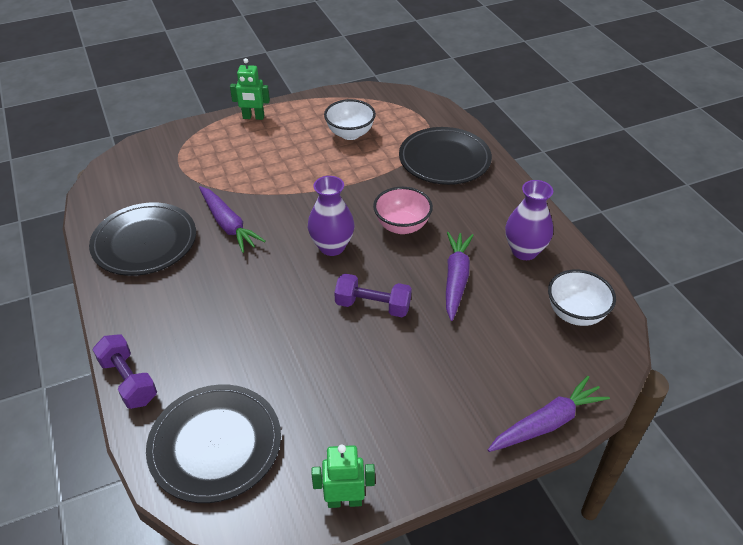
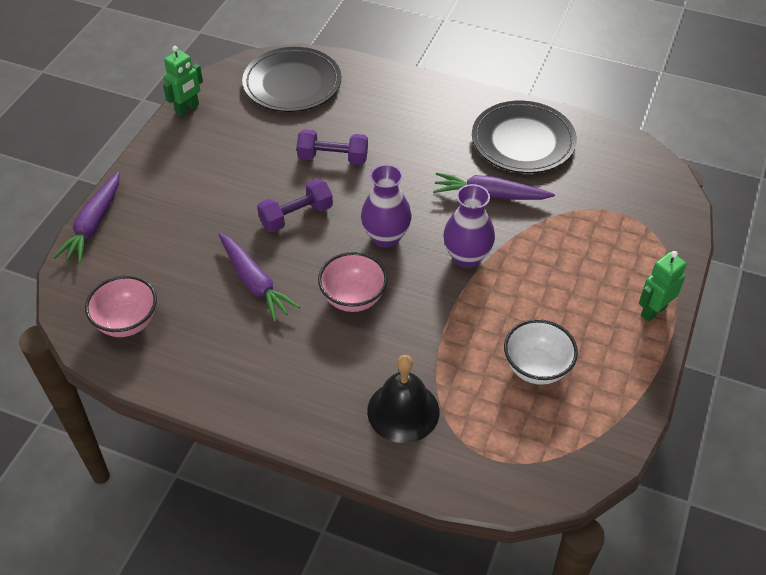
camera: 135 degrees right, 5 degrees up
purple dumbbell [92,334,157,409] -> purple dumbbell moved to [297,129,368,165]
black plate [399,127,492,185] -> black bell [367,355,439,443]
purple vase [505,180,553,260] -> purple vase moved to [443,184,495,268]
white bowl [548,270,616,326] -> pink bowl [85,275,157,337]

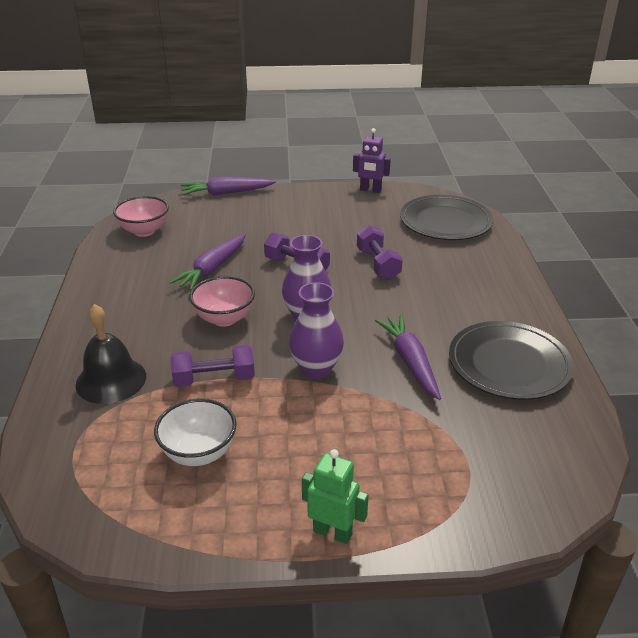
camera: 65 degrees right, 15 degrees down
green robot [163,46,203,116] -> purple robot [353,128,391,193]
none -> purple dumbbell [171,345,255,387]

